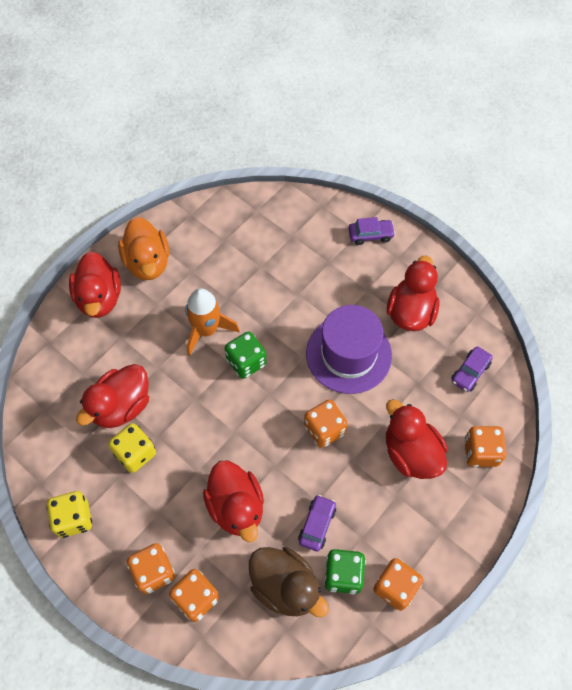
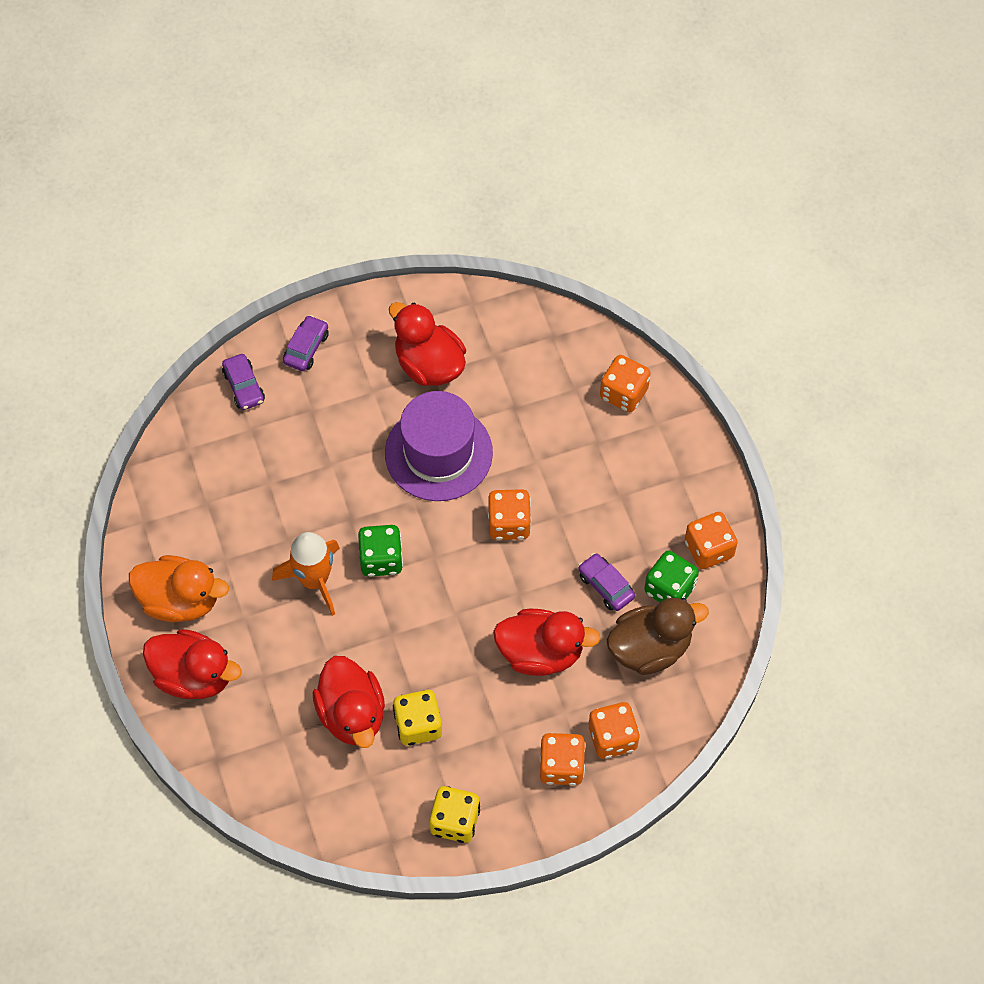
camera: 60 degrees left, 0 degrees up
red duck [386,399,448,479] -> none
purple car [451,346,493,392] -> purple car moved to [222,354,265,410]

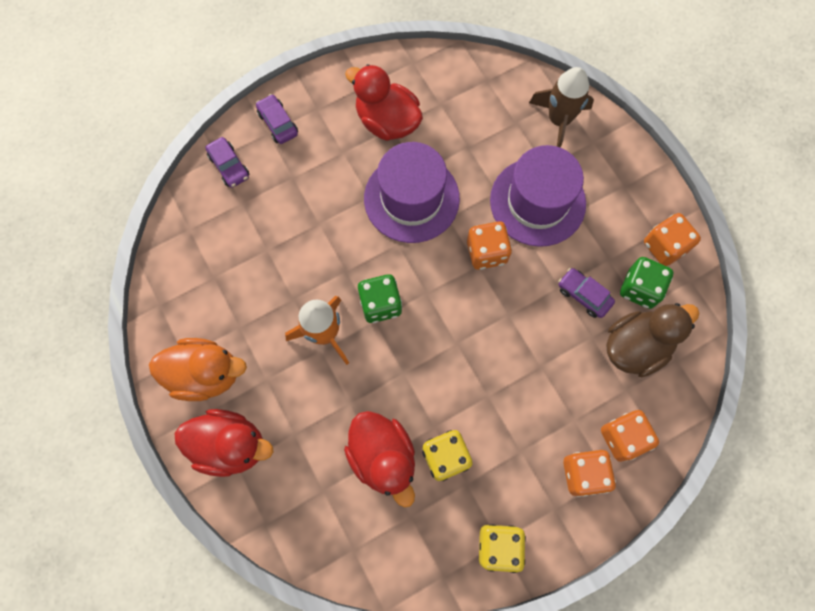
camera: 10 degrees left, 10 degrees up
purple car [283,315,329,371] -> purple car turned 45 degrees counterclockwise [256,94,298,144]
red duck [493,609,601,676] -> none
orange dice [600,355,651,412] -> brown rocket [529,67,594,148]
none -> purple hat [490,145,586,247]

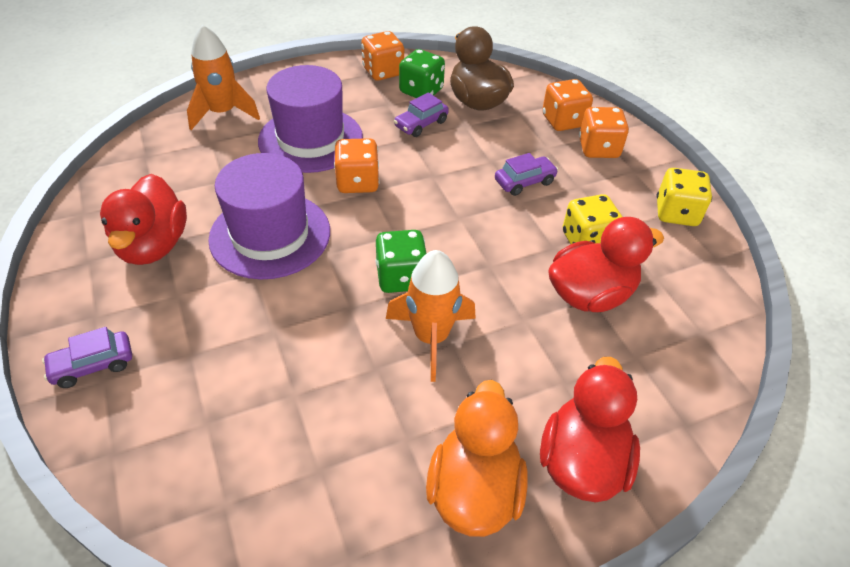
camera: 85 degrees left, 25 degrees down
purple car [206,137,249,188] -> purple car moved to [495,153,558,196]
red duck [345,64,423,141] -> red duck turned 45 degrees counterclockwise [100,174,187,265]
brown rocket [529,67,594,148] -> orange rocket [187,25,260,130]

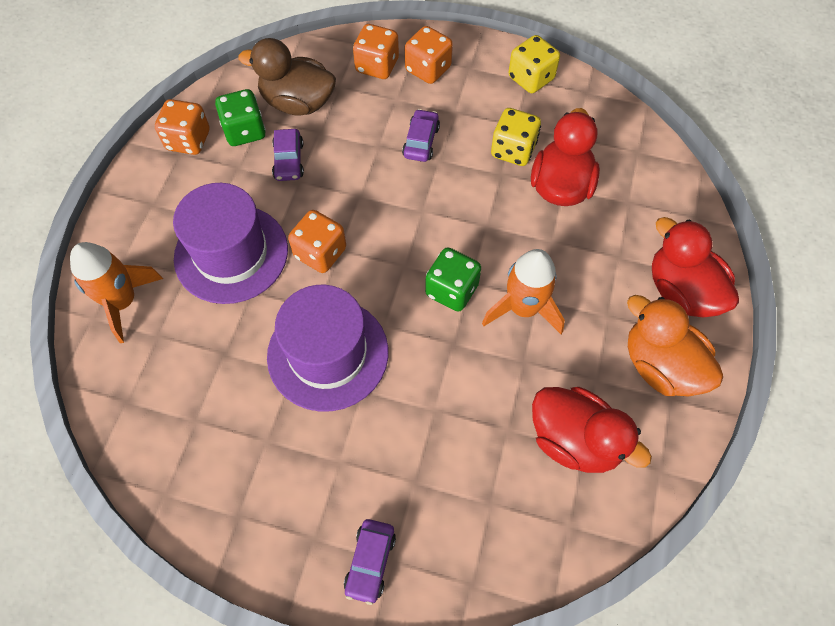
camera: 50 degrees left, 15 degrees up
red duck [100,174,187,265] -> red duck moved to [532,387,652,473]

